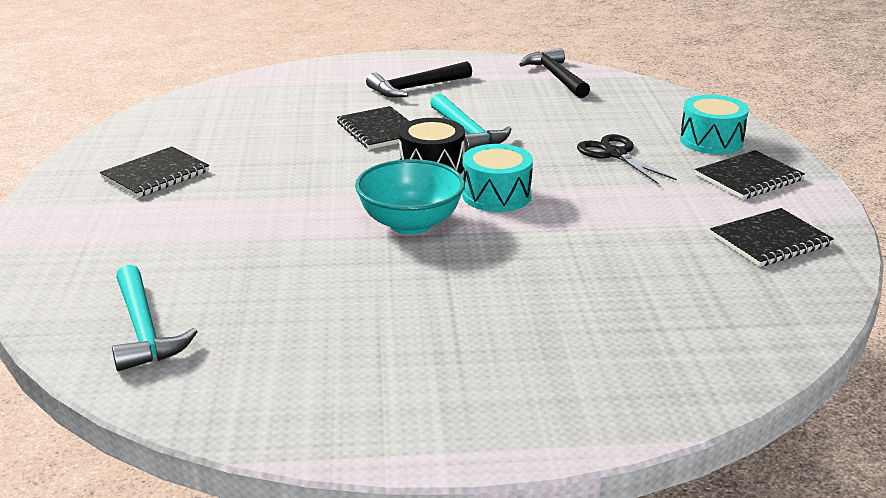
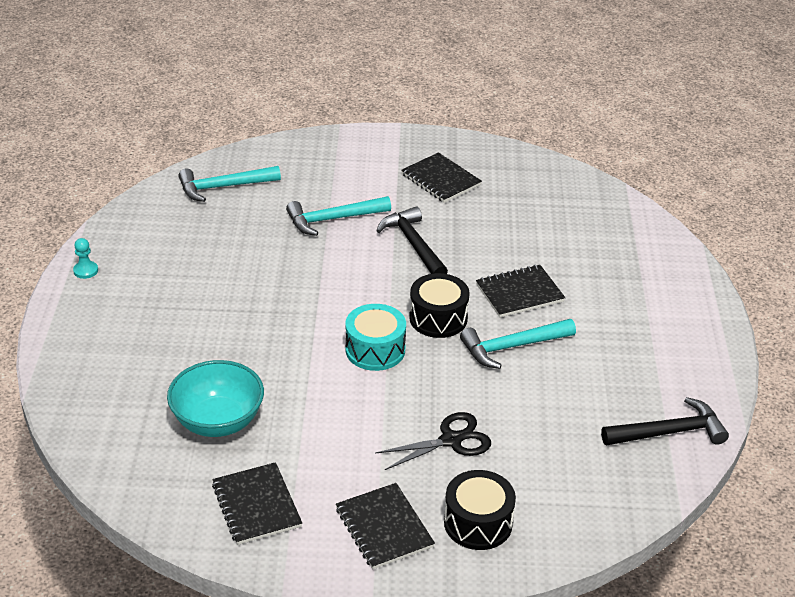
camera: 95 degrees right, 10 degrees up
turquoise bowl [355,159,465,234] -> turquoise bowl moved to [167,360,264,437]
black hammer [366,61,472,97] -> black hammer moved to [376,206,448,274]
turquoise drum [680,95,749,154] -> black drum [444,470,516,550]
none -> turquoise pawn [73,238,98,279]
none -> turquoise hammer [286,196,391,236]

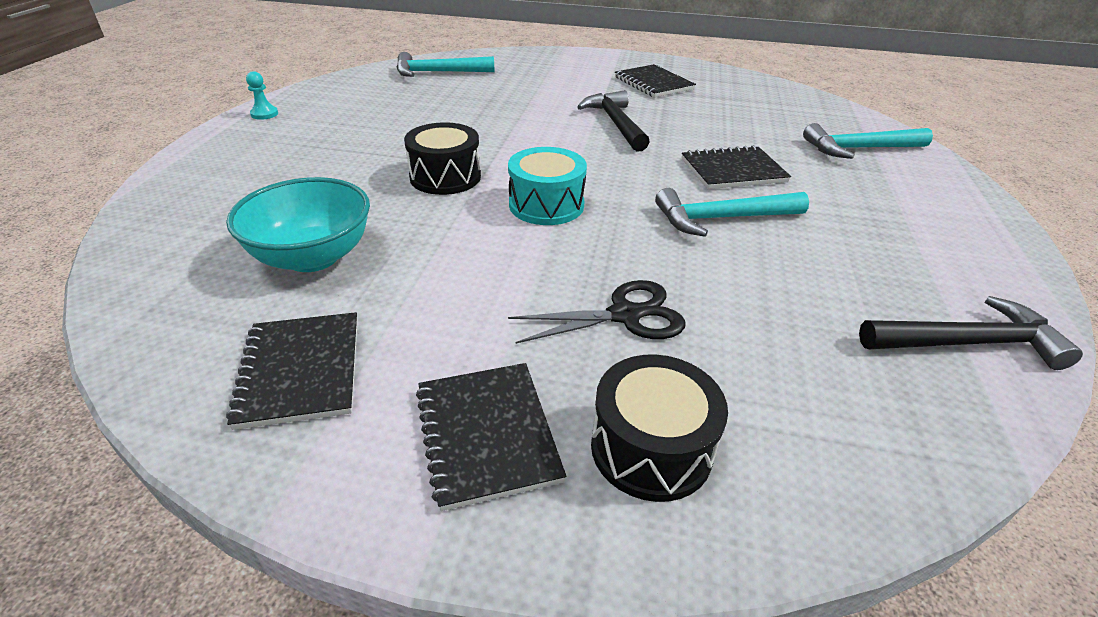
camera: 10 degrees right, 0 degrees up
turquoise hammer [286,196,391,236] -> turquoise hammer moved to [803,123,933,159]
black drum [409,273,470,338] -> black drum moved to [404,122,481,195]

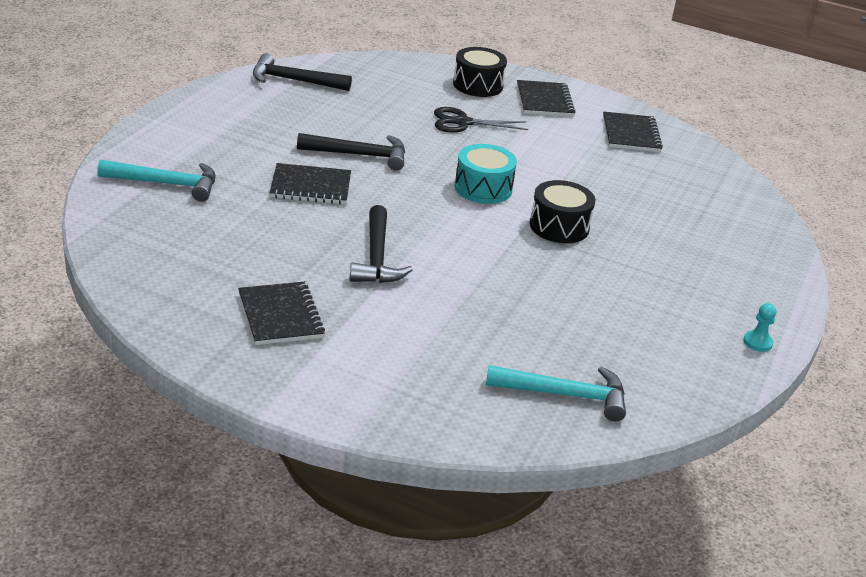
camera: 170 degrees left, 5 degrees down
turquoise bowl [226,177,370,272] -> none
turquoise hammer [655,188,809,237] -> black hammer [297,133,405,171]

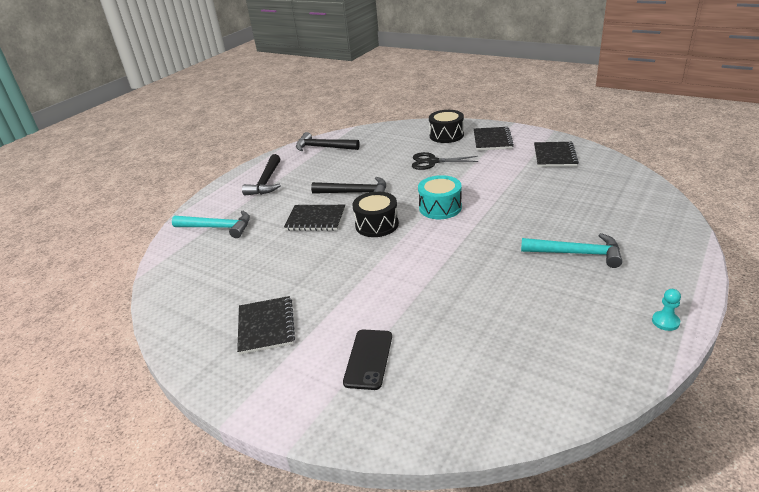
camera: 15 degrees right, 0 degrees up
black hammer [349,205,413,283] -> black hammer moved to [242,154,281,196]
turquoise hammer [486,365,626,421] -> turquoise hammer moved to [521,233,622,268]
black drum [529,180,596,243] -> black drum moved to [352,191,399,237]
none -> black phone [343,329,392,390]

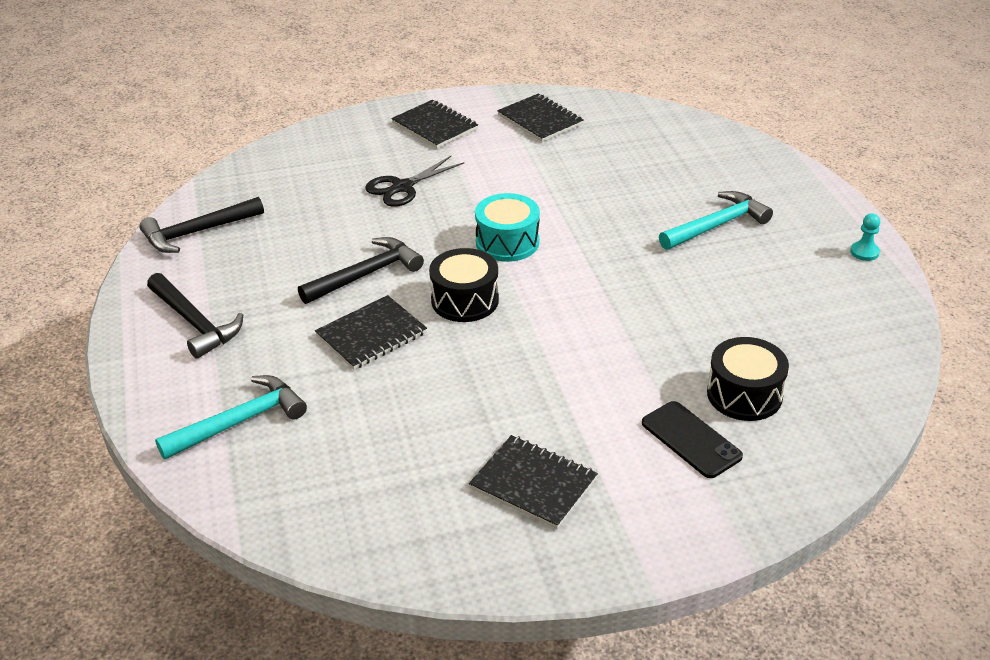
camera: 50 degrees left, 5 degrees up
black drum [429,110,464,143] -> black drum moved to [707,337,789,421]

